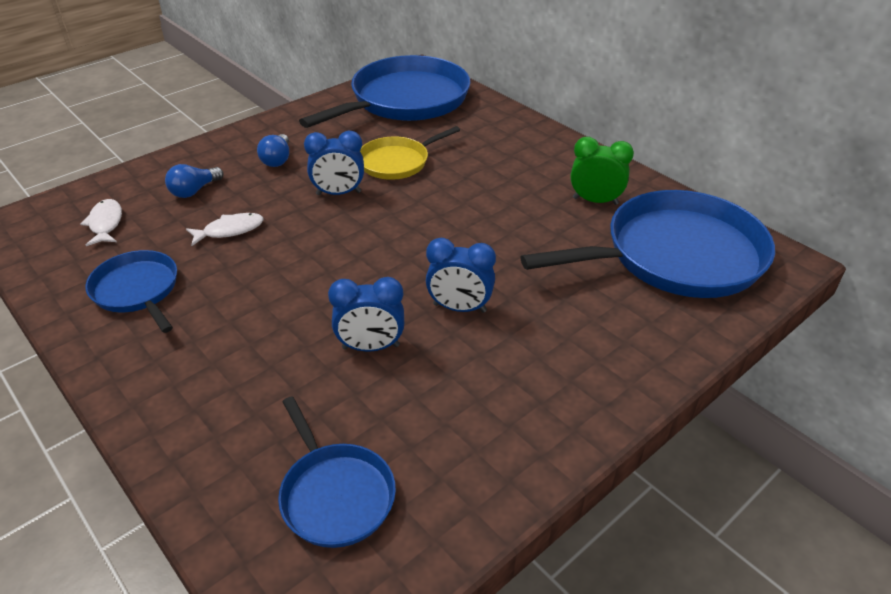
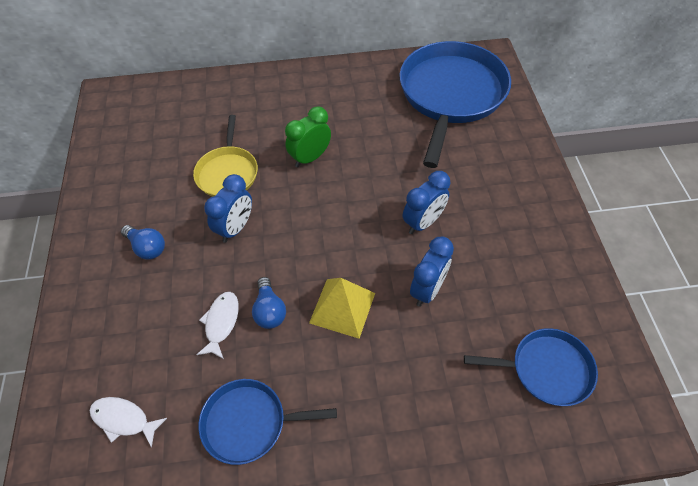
camera: 55 degrees left, 15 degrees up
blue light bulb [165,164,223,198] -> blue light bulb moved to [252,277,286,329]
blue pan [299,55,470,128] -> none
green clock [571,137,634,205] -> green clock moved to [285,106,331,167]
none -> yellow pyramid [309,278,375,339]

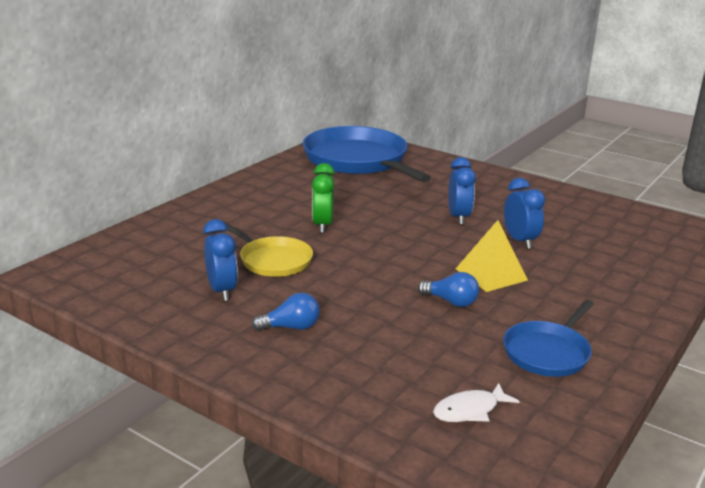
camera: 50 degrees left, 30 degrees down
white fish [196,292,239,359] -> none
blue clock [204,174,252,243] -> blue clock moved to [203,219,238,301]
blue pan [464,328,598,406] -> none

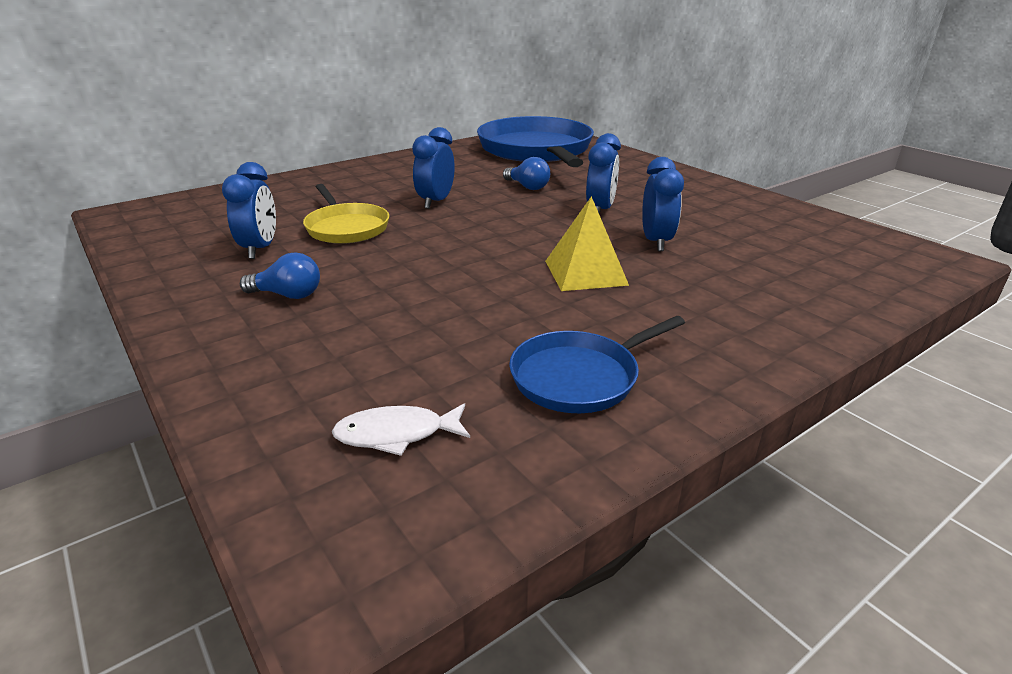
camera: 20 degrees right, 5 degrees up
green clock [312,163,335,233] -> blue clock [412,127,455,209]
blue light bulb [418,272,479,307] -> blue light bulb moved to [503,157,550,190]

